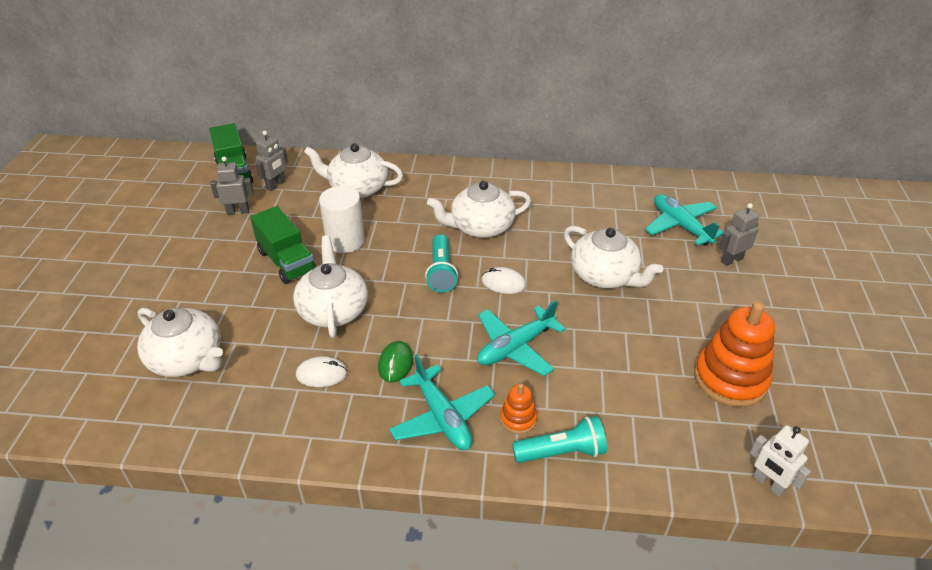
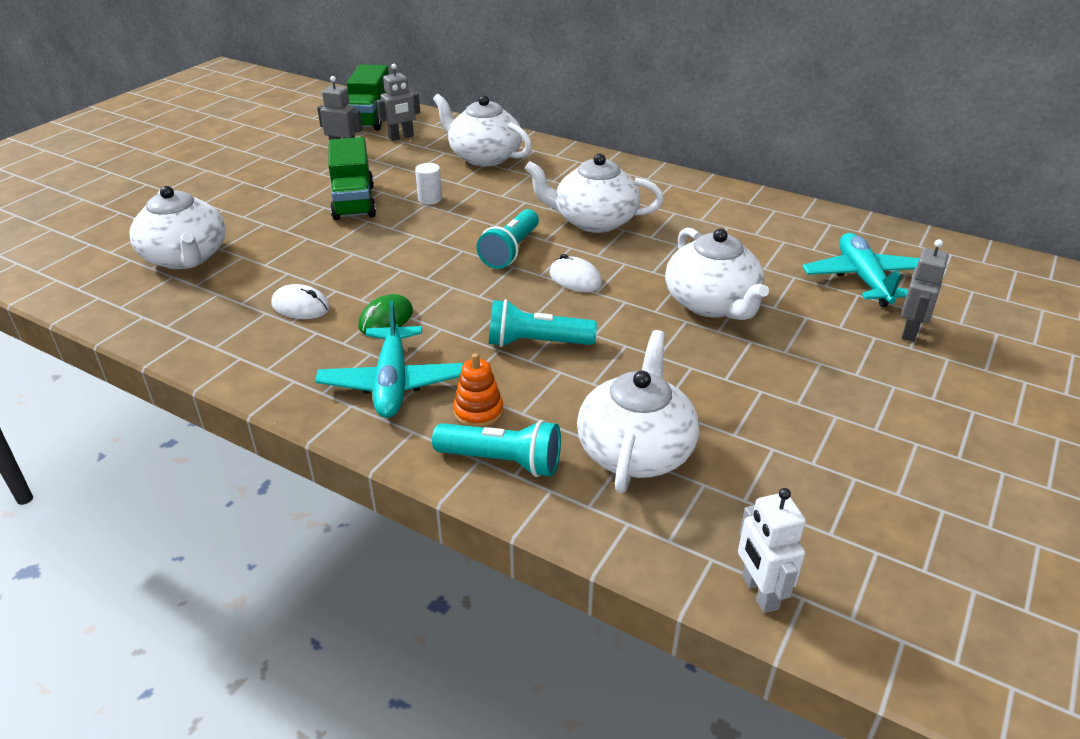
camera: 25 degrees right, 5 degrees down
white teapot [293,235,368,338] -> white teapot moved to [577,330,699,493]
white cylinder [319,186,365,253] -> white cylinder [415,163,442,204], size x0.51
turquoise plane [477,300,566,376] -> turquoise flashlight [489,299,597,347]
orange stacking toy [694,302,775,407] -> none
grey robot [719,203,759,266] -> grey robot turned 120 degrees clockwise [901,239,948,342]

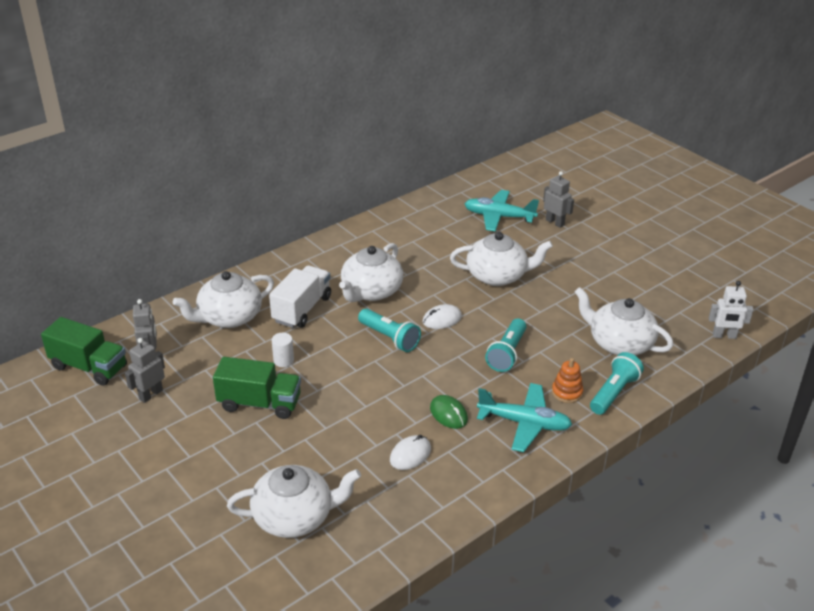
camera: 70 degrees left, 0 degrees up
none -> white truck [269,265,331,328]

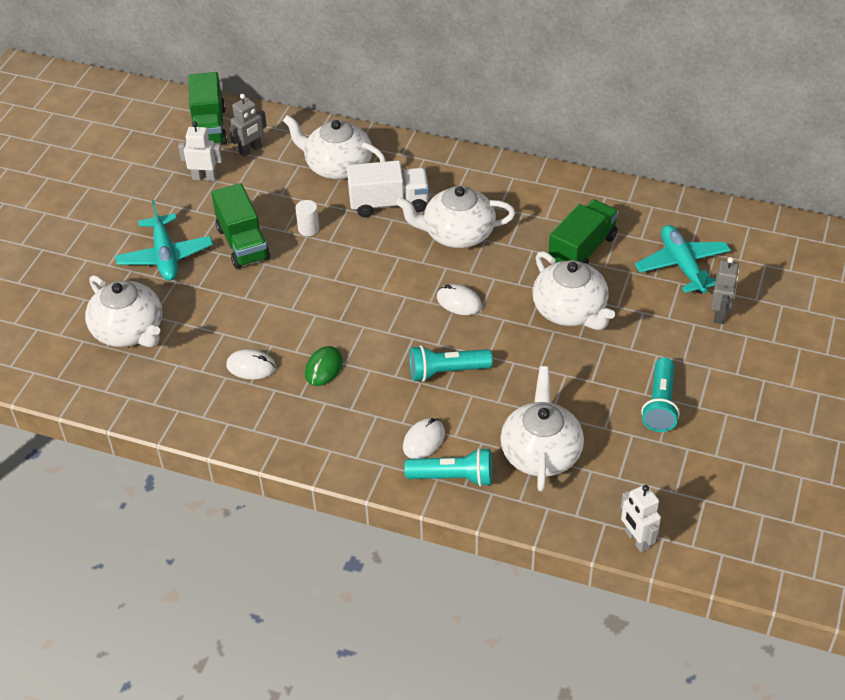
camera: 60 degrees right, 10 degrees up
grey robot [125,338,165,403] -> white robot [178,121,223,181]
turquoise flashlight [358,308,421,352] -> turquoise flashlight moved to [641,358,680,432]
turquoise plane [477,383,572,452] -> turquoise plane moved to [115,200,213,281]
orange stacking toy [552,358,583,403] -> white mouse [403,418,445,459]
none -> green truck [549,199,619,264]

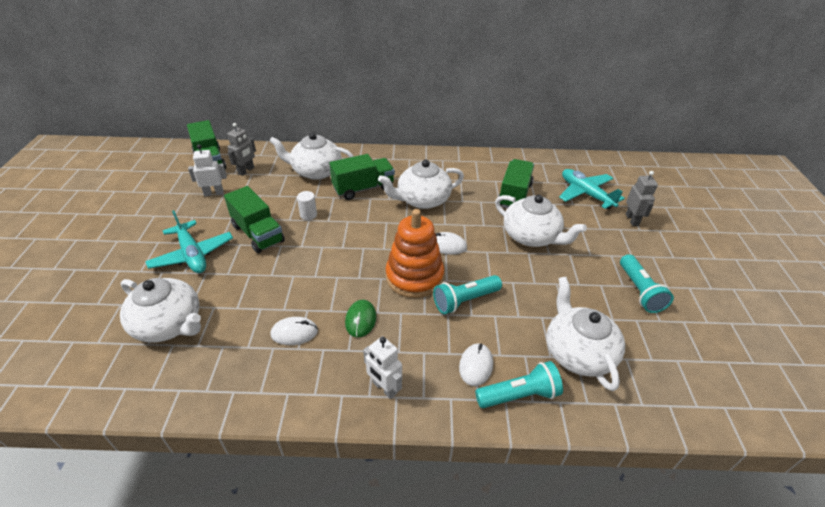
camera: 20 degrees left, 5 degrees down
white truck [347,160,429,217] -> green truck [329,154,395,200]
white robot [621,484,661,553] -> white robot moved to [363,336,402,399]
none -> orange stacking toy [385,209,444,298]

